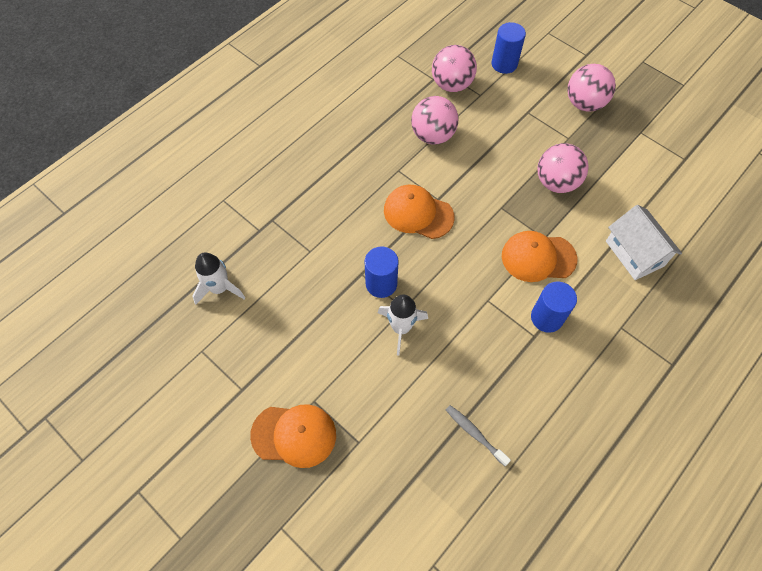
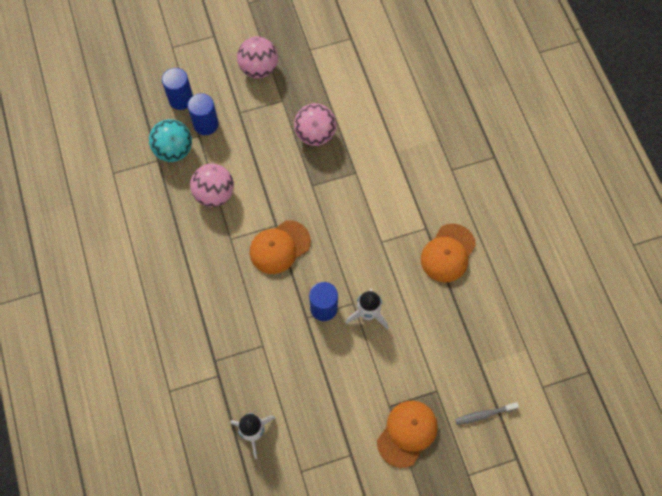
camera: 60 degrees left, 5 degrees up
pink ball [432,45,477,92] -> turquoise ball [149,119,192,162]
grey toothbrush [446,405,511,466] -> grey toothbrush moved to [455,402,519,425]
orange cap [502,231,577,282] -> orange cap moved to [421,224,476,283]
blue cylinder [531,282,577,333] -> blue cylinder moved to [187,93,219,135]
white house [606,205,682,280] -> none

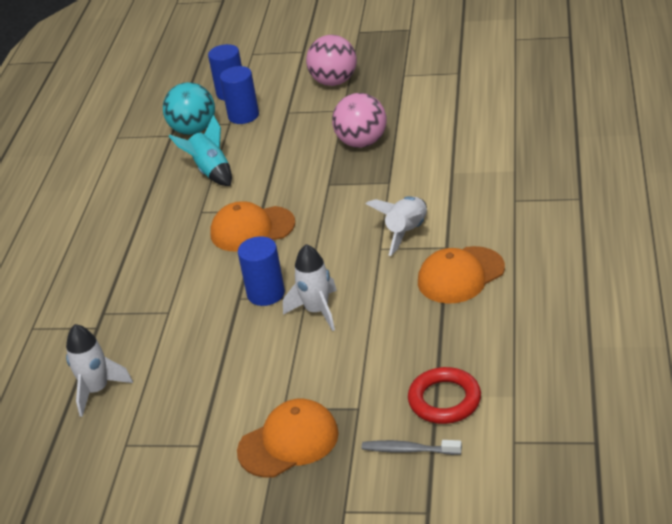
camera: 30 degrees right, 30 degrees down
pink ball [190,164,234,207] -> turquoise rocket [169,115,232,186]
none -> white rocket [366,196,427,256]
none -> red ring [408,367,481,424]

